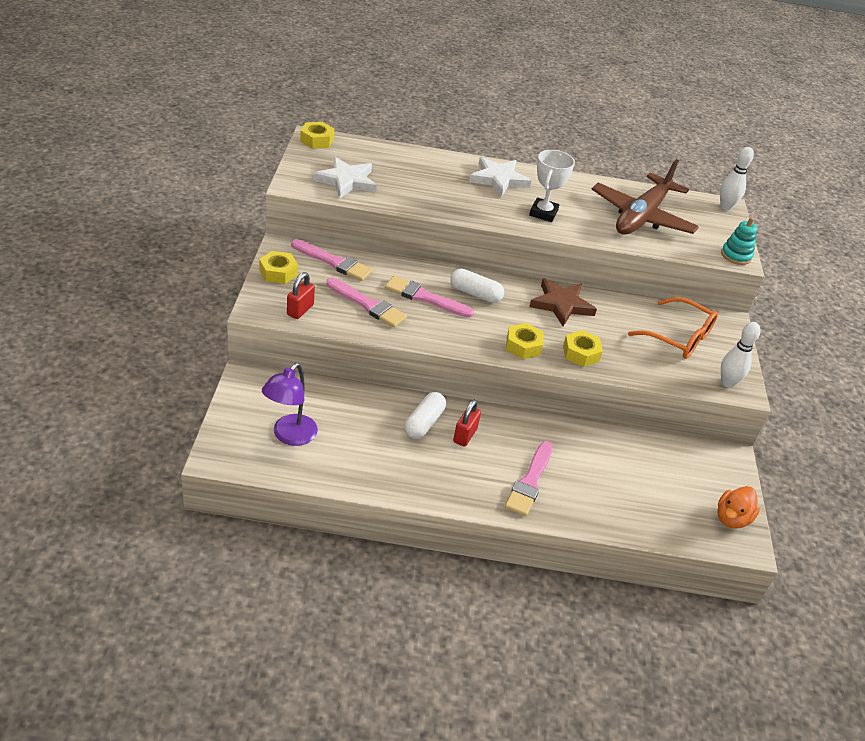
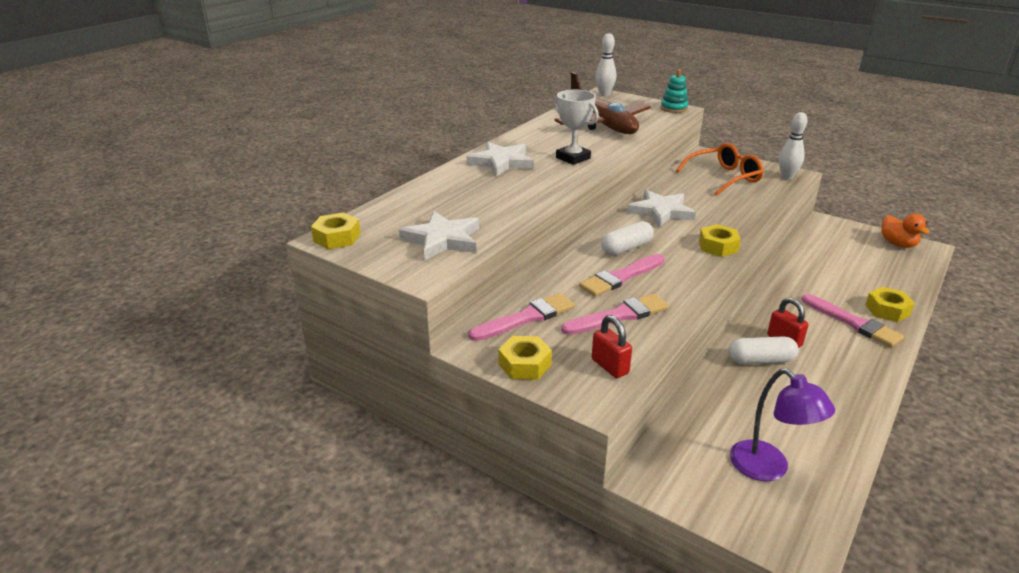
camera: 55 degrees left, 10 degrees down
white capsule [405,392,446,438] -> white capsule turned 60 degrees counterclockwise [728,336,799,364]
brown star [529,278,597,326] -> white star [627,190,696,227]
yellow nut [563,330,603,367] -> yellow nut moved to [865,287,915,322]

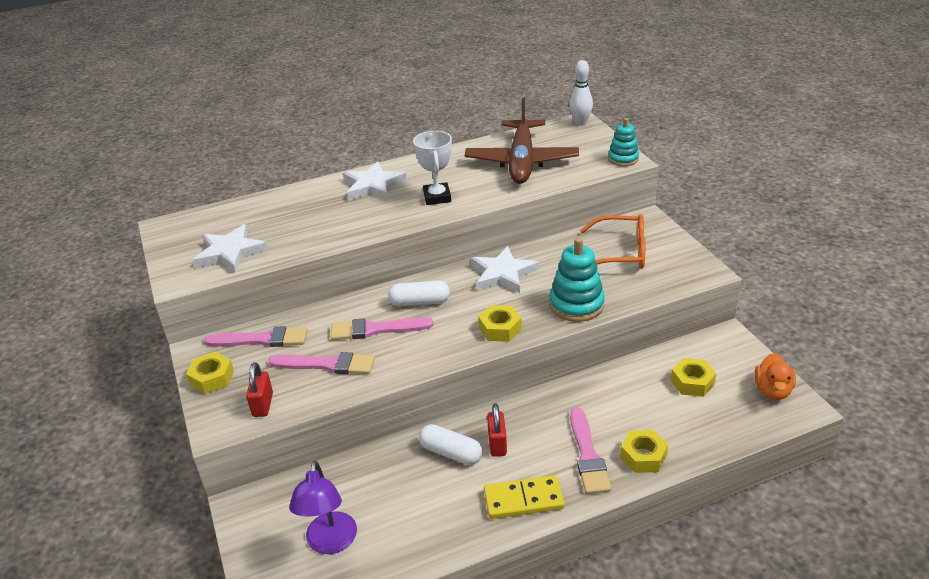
camera: 35 degrees right, 5 degrees up
yellow nut [311,212,361,249] -> yellow nut moved to [671,358,716,397]
white bowling pin [779,112,808,180] -> none
none -> yellow domino [484,475,564,519]
none -> turquoise stacking toy [549,238,605,322]

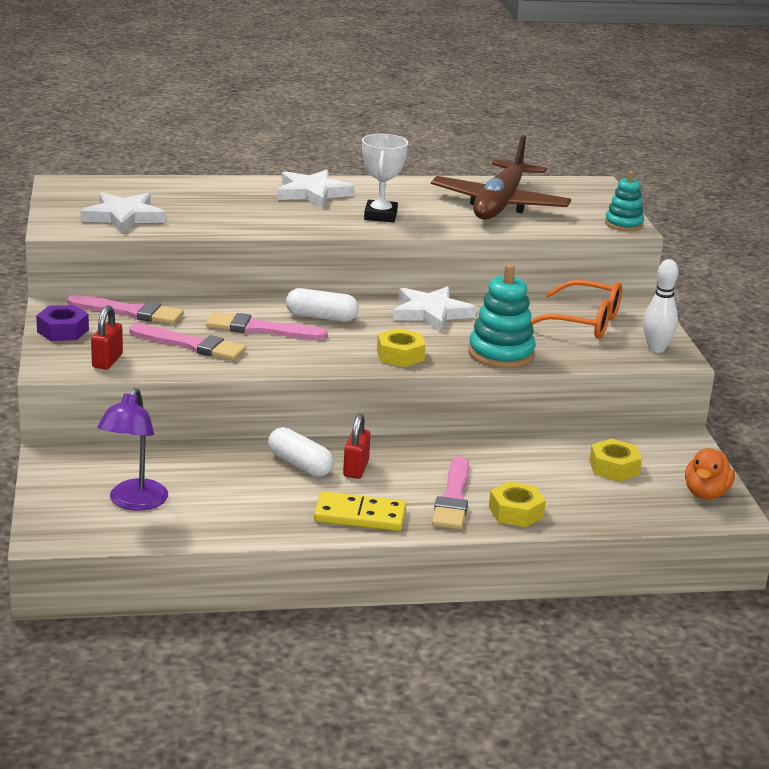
camera: 10 degrees right, 10 degrees down
yellow nut [186,352,234,394] -> purple nut [36,305,89,341]
white bowling pin [569,60,593,126] -> white bowling pin moved to [643,259,679,353]

